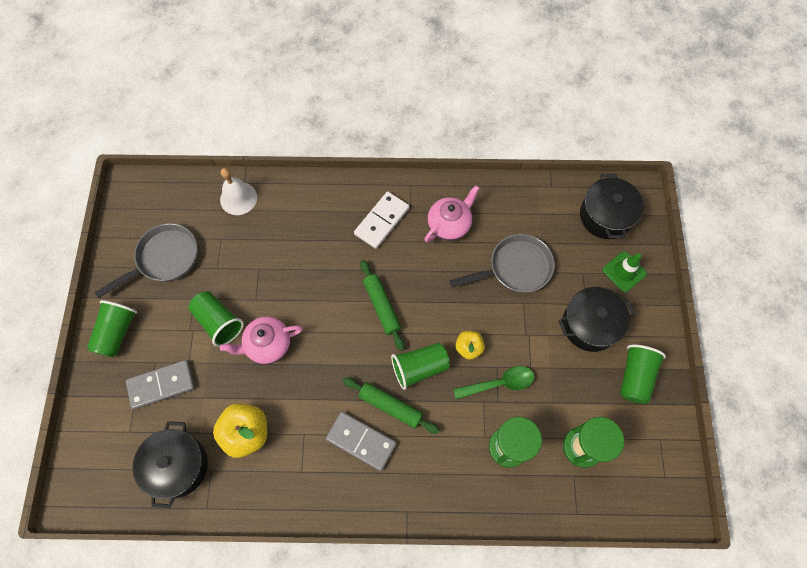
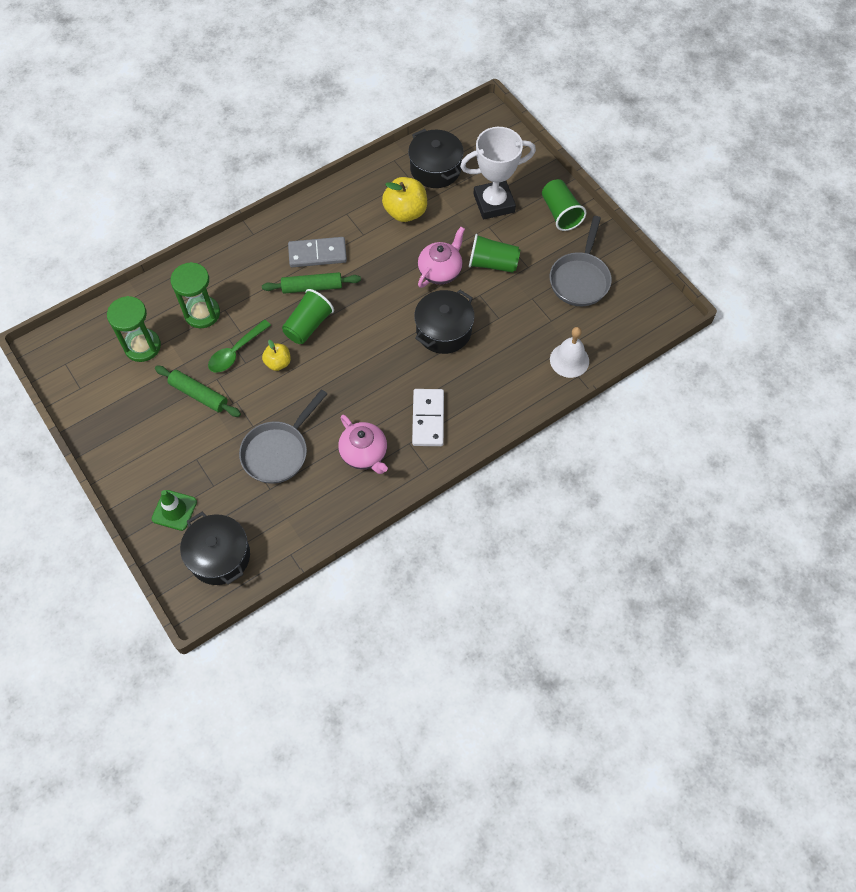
camera: 145 degrees right, 5 degrees down
grey domino [126,360,195,410] -> white trophy [460,127,536,219]
green rolling pin [360,260,405,351] -> green rolling pin moved to [155,366,241,417]
pink teapot [424,185,480,243] -> pink teapot turned 45 degrees counterclockwise [338,415,388,474]
black pot [558,287,636,352] -> black pot moved to [414,290,474,354]
green cup [620,344,666,404] -> none

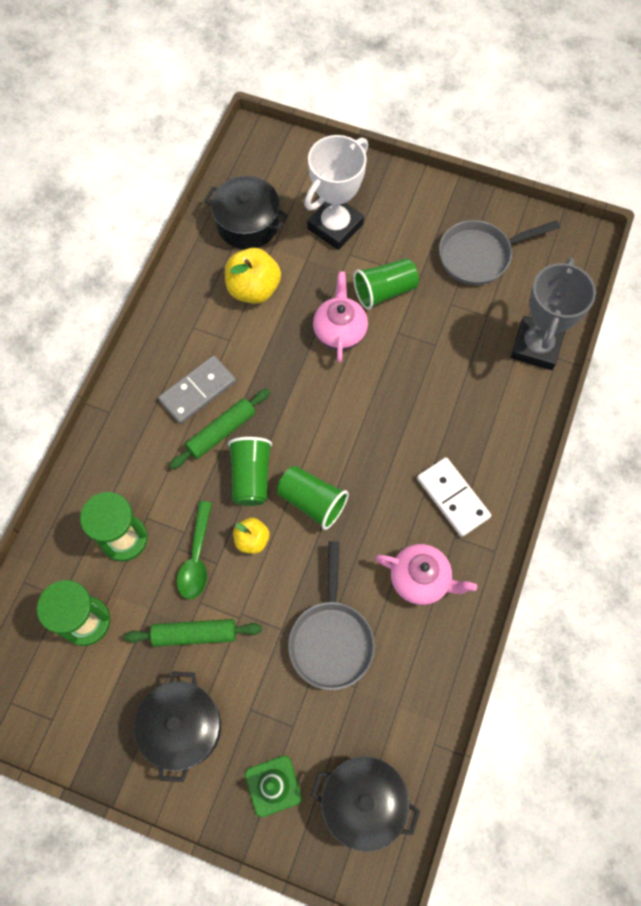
camera: 35 degrees left, 5 degrees up
black pot [414,290,474,354] -> black pot moved to [134,672,221,782]
green cup [542,179,587,231] -> green cup moved to [277,466,349,530]
grey pan [550,216,612,306] -> grey pan turned 90 degrees clockwise [439,220,560,285]
white bell [550,327,589,378] -> grey trophy [511,257,596,370]

